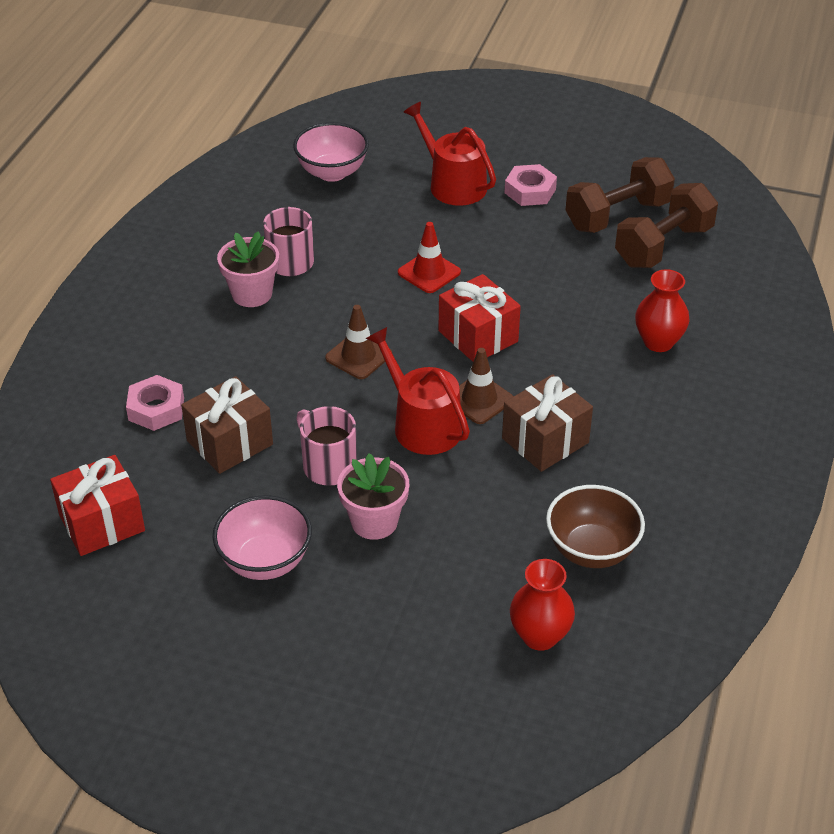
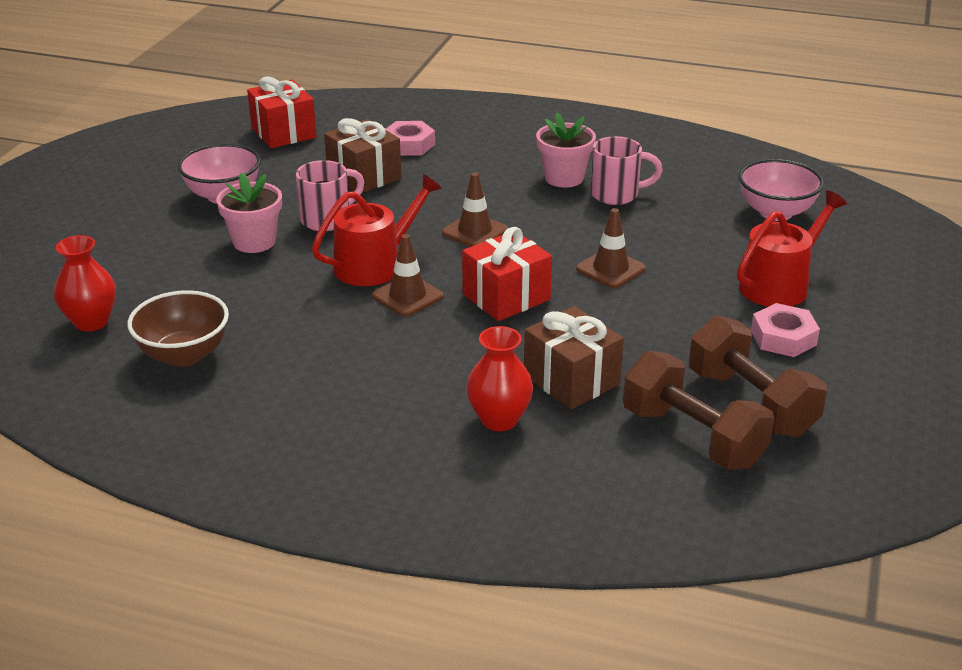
camera: 90 degrees right, 10 degrees down
red traffic cone [398,222,461,293] -> brown traffic cone [576,208,646,288]
brown gift [502,374,593,472] -> brown gift moved to [524,306,624,409]

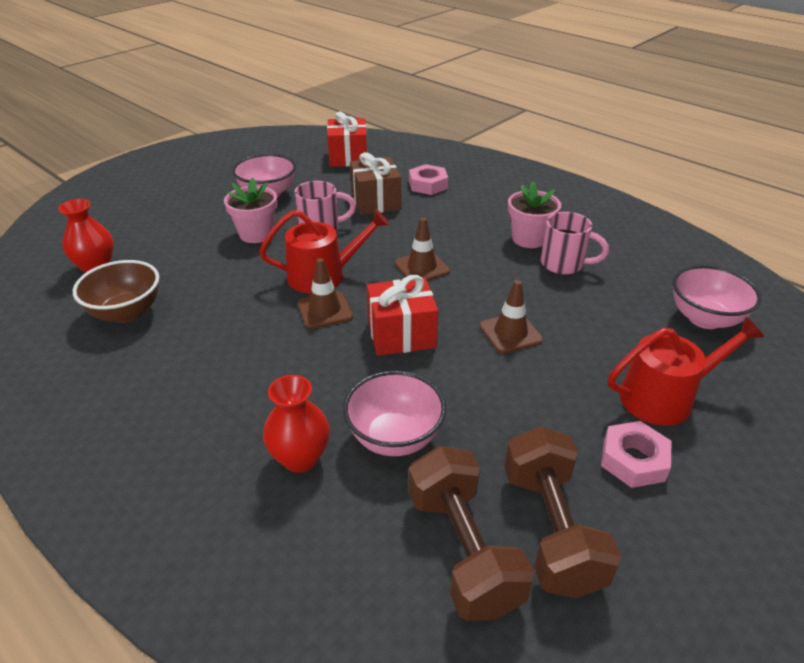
camera: 25 degrees right, 5 degrees up
brown gift [524,306,624,409] -> pink bowl [343,371,446,456]

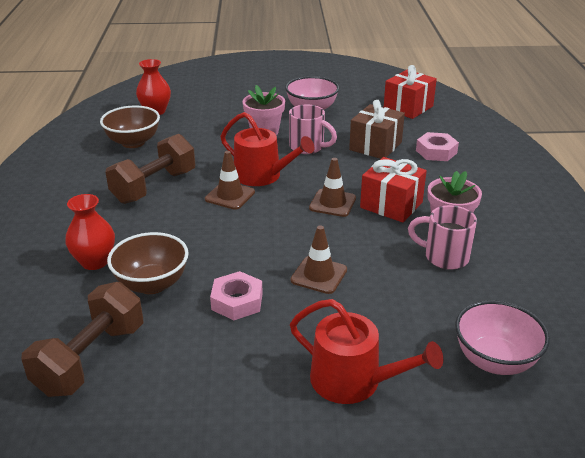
camera: 45 degrees right, 5 degrees down
pink bowl [343,371,446,456] -> brown bowl [107,232,189,294]
red gift [367,275,438,356] -> red gift moved to [360,157,427,223]
brown dumbbell [504,426,621,598] -> brown dumbbell moved to [106,134,195,204]
pink mug [541,212,609,275] -> pink mug turned 135 degrees clockwise [408,205,477,270]
pink nut [601,421,671,488] -> pink nut moved to [210,271,263,320]

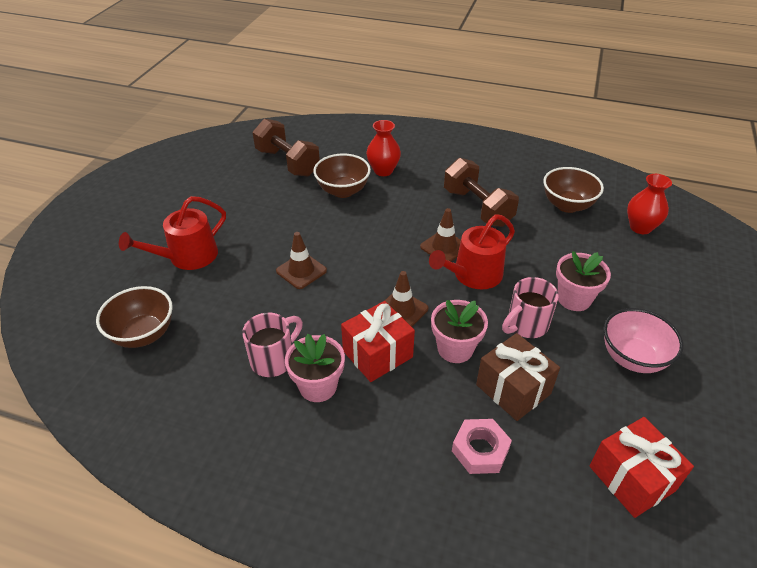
camera: 110 degrees right, 10 degrees up
pink nut [210,271,263,320] -> none
pink bowl [455,300,550,375] -> brown bowl [96,286,173,348]
none -> pink flower pot [431,300,488,363]

